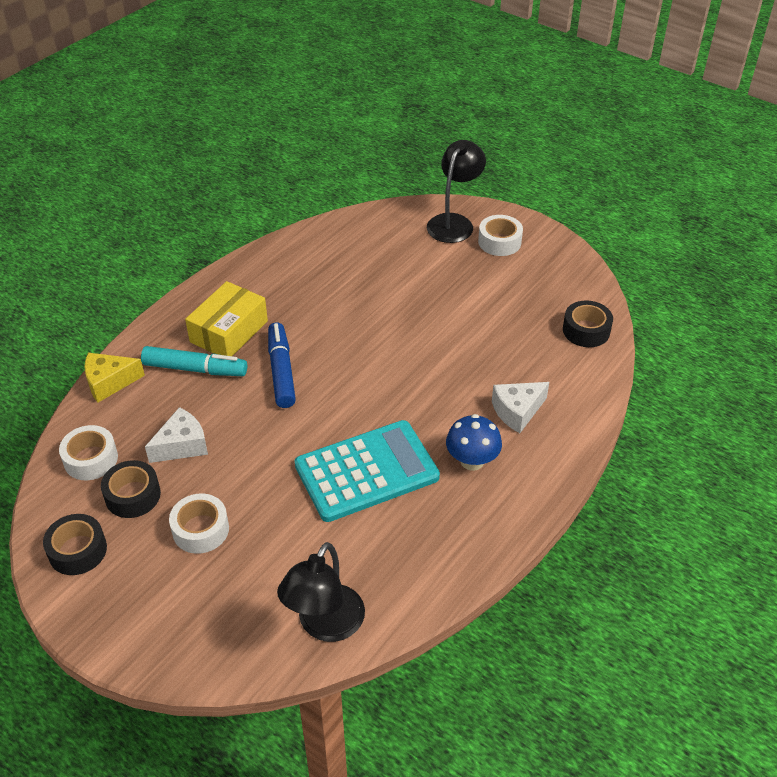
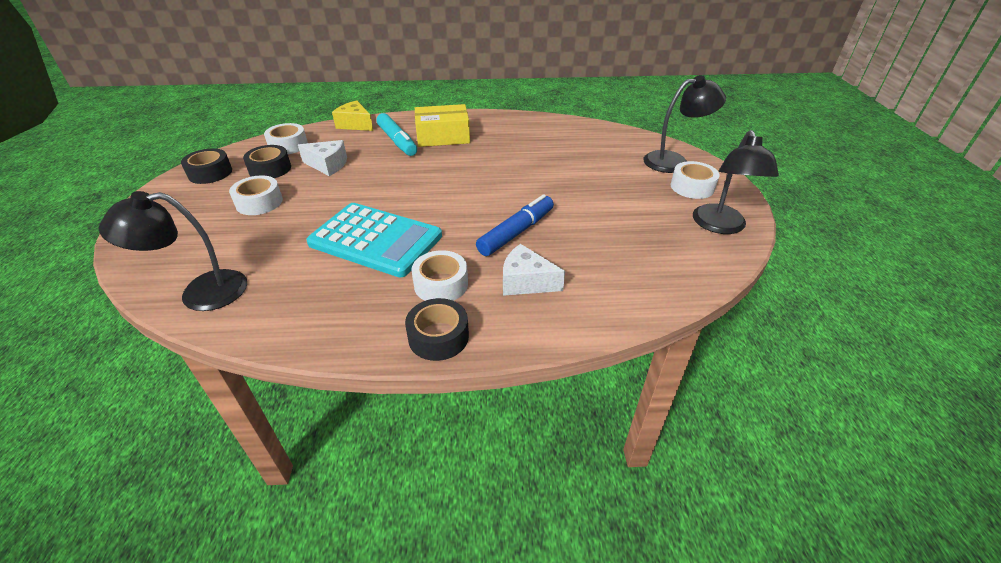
camera: 50 degrees right, 5 degrees down
blue marker [268,322,296,408] -> blue marker moved to [476,194,554,256]
blue mushroom [446,414,502,471] -> white tape [411,250,468,301]
black tape [563,300,613,347] -> black tape moved to [405,298,469,361]
none -> black lamp [693,130,779,234]

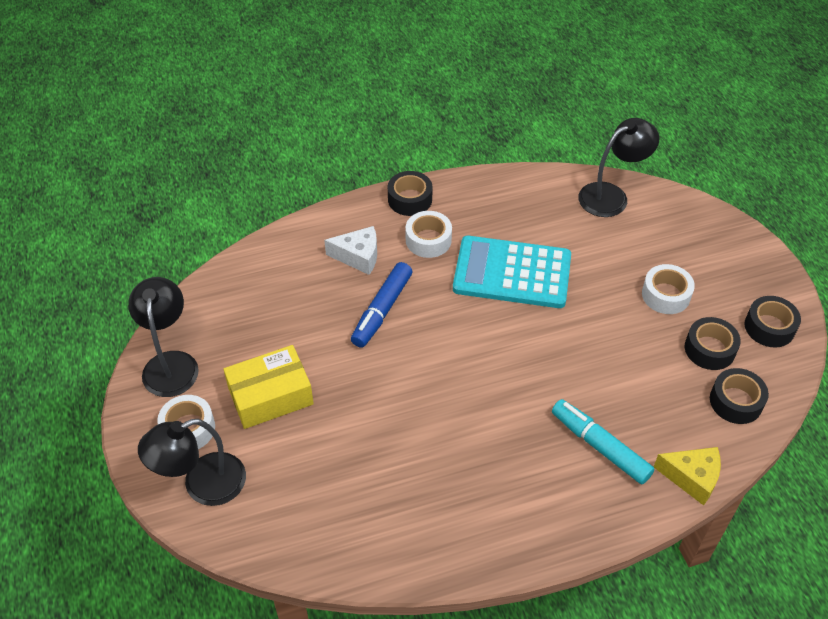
camera: 165 degrees right, 10 degrees up
white tape [264,123,308,154] -> black tape [710,368,769,424]
white cheese [298,140,347,176] -> none
yellow box [415,104,470,147] -> yellow box moved to [223,345,314,429]

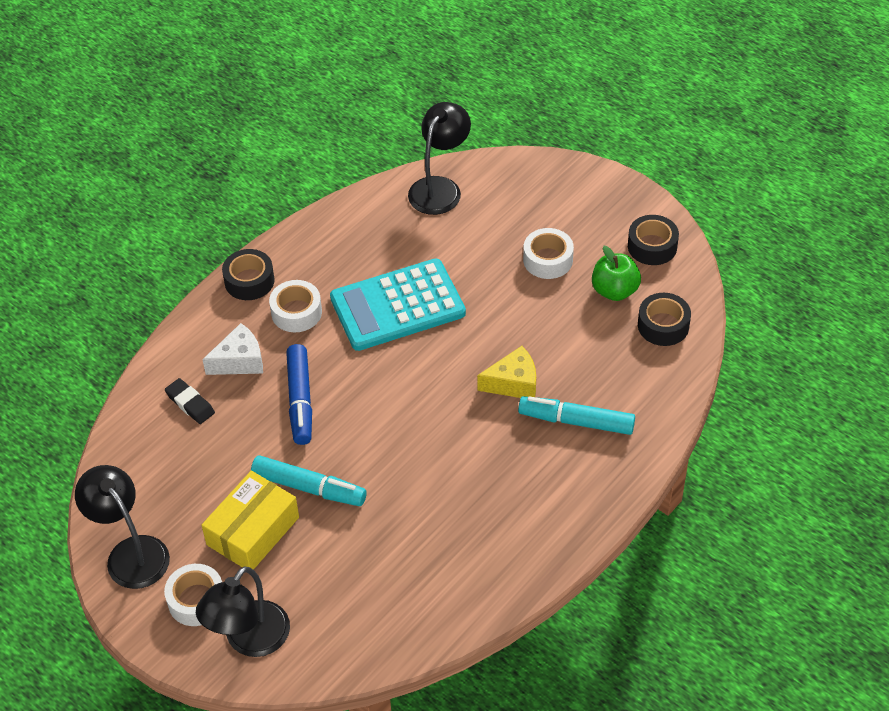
camera: 30 degrees left, 0 degrees up
yellow cheese [654,447,721,506] -> yellow cheese moved to [477,346,536,398]
black tape [685,317,741,370] -> green apple [592,246,641,301]
none -> black eraser [165,378,215,424]
none -> turquoise marker [251,455,367,506]

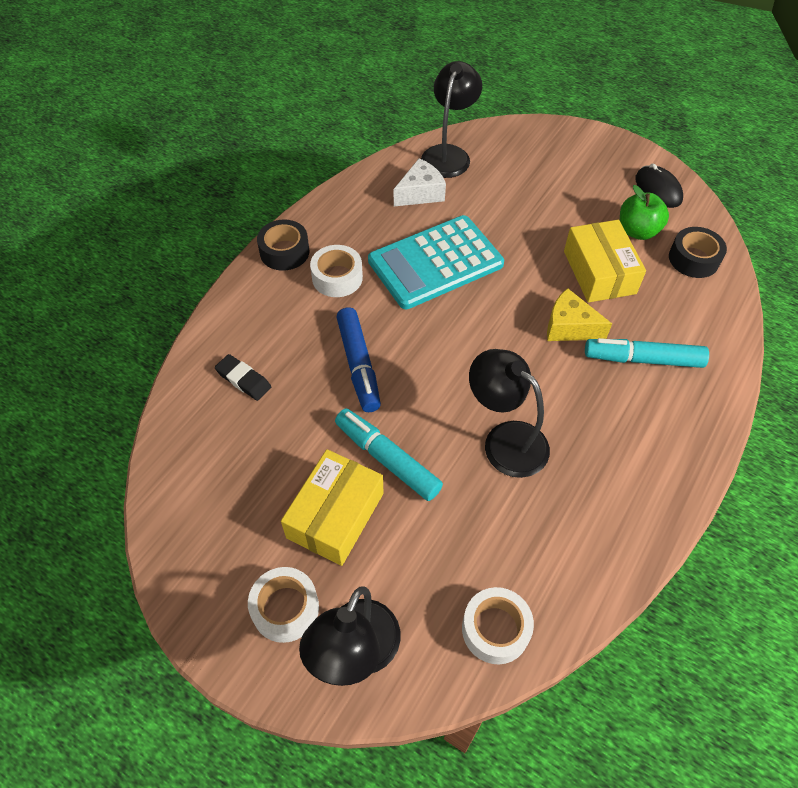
camera: 10 degrees left, 5 degrees up
black lamp [75,465,170,589] -> black lamp moved to [469,349,550,478]
white cheese [202,323,263,375] -> white cheese moved to [394,158,446,206]
turquoise marker [251,455,367,506] -> turquoise marker turned 150 degrees counterclockwise [335,408,443,501]
yellow cheese [477,346,536,398] -> yellow cheese turned 135 degrees counterclockwise [547,288,612,341]
white tape [523,228,574,279] -> white tape moved to [462,587,534,664]
black tape [628,215,679,265] -> black mouse [635,163,683,208]
none -> yellow box [564,220,646,303]

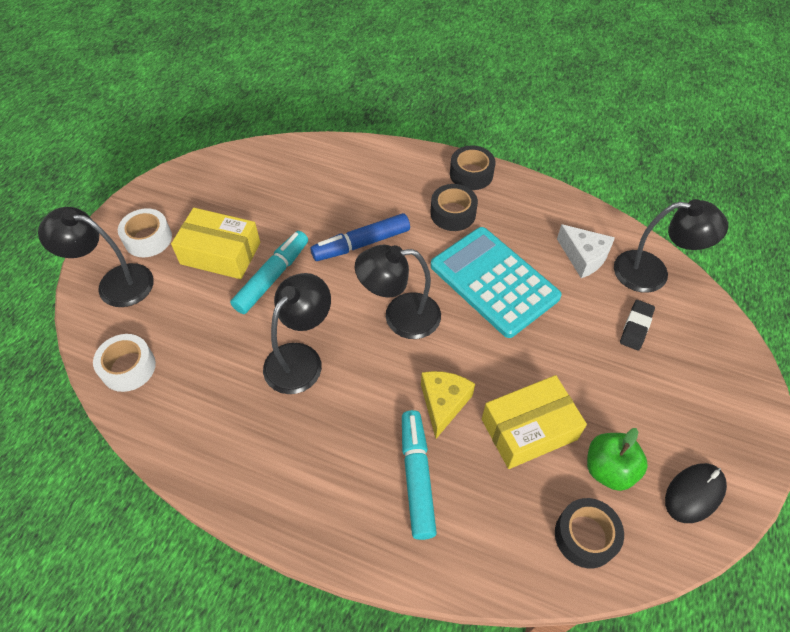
camera: 80 degrees right, 0 degrees up
black eraser [215,354,271,401] -> black eraser moved to [620,300,655,351]
white tape [310,245,363,297] -> black tape [430,184,478,231]
none -> black lamp [355,245,441,339]

